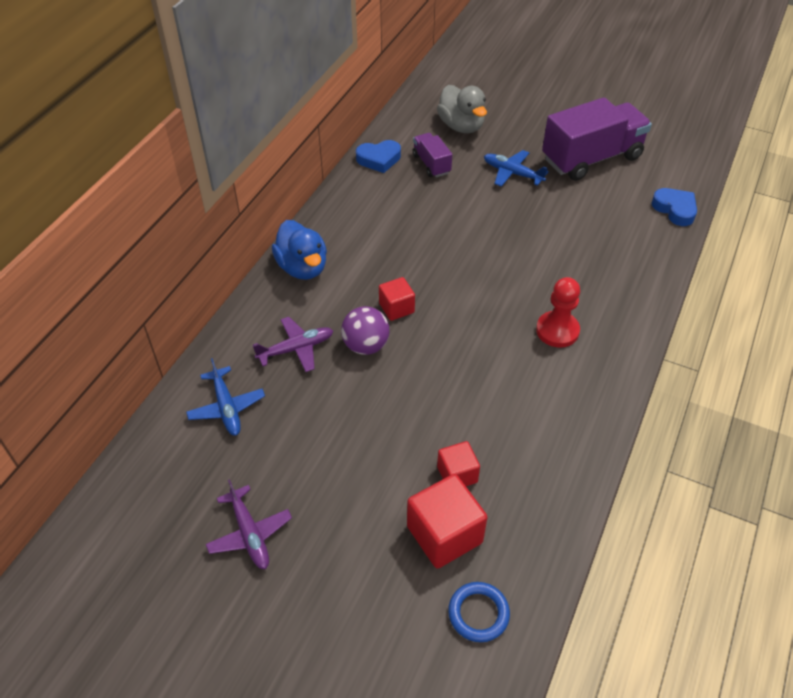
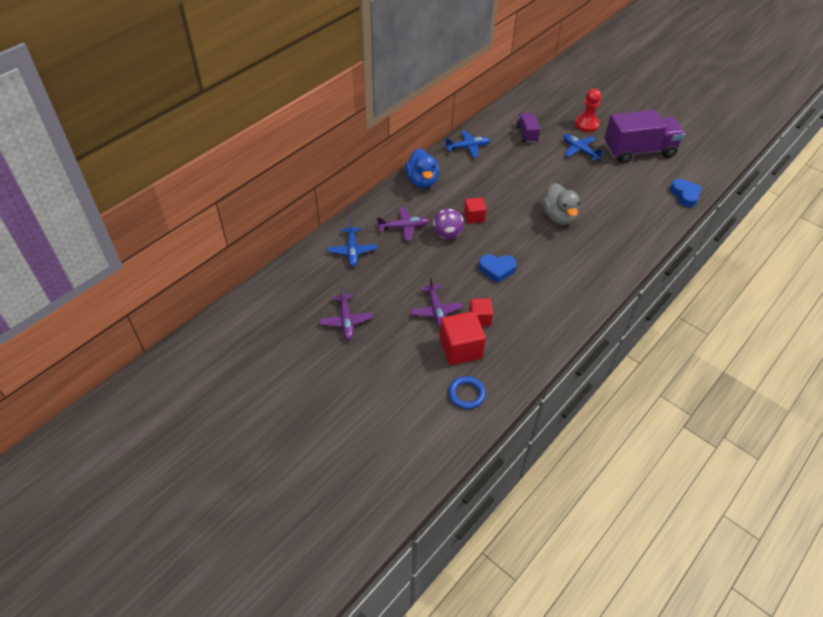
camera: 15 degrees right, 0 degrees up
blue heart [356,140,401,173] -> blue heart moved to [479,254,517,283]
grey duck [437,85,487,133] -> grey duck moved to [542,183,580,225]
red pawn [536,277,580,348] -> red pawn moved to [575,89,601,132]
none -> purple plane [411,277,463,328]
none -> blue plane [445,131,491,158]

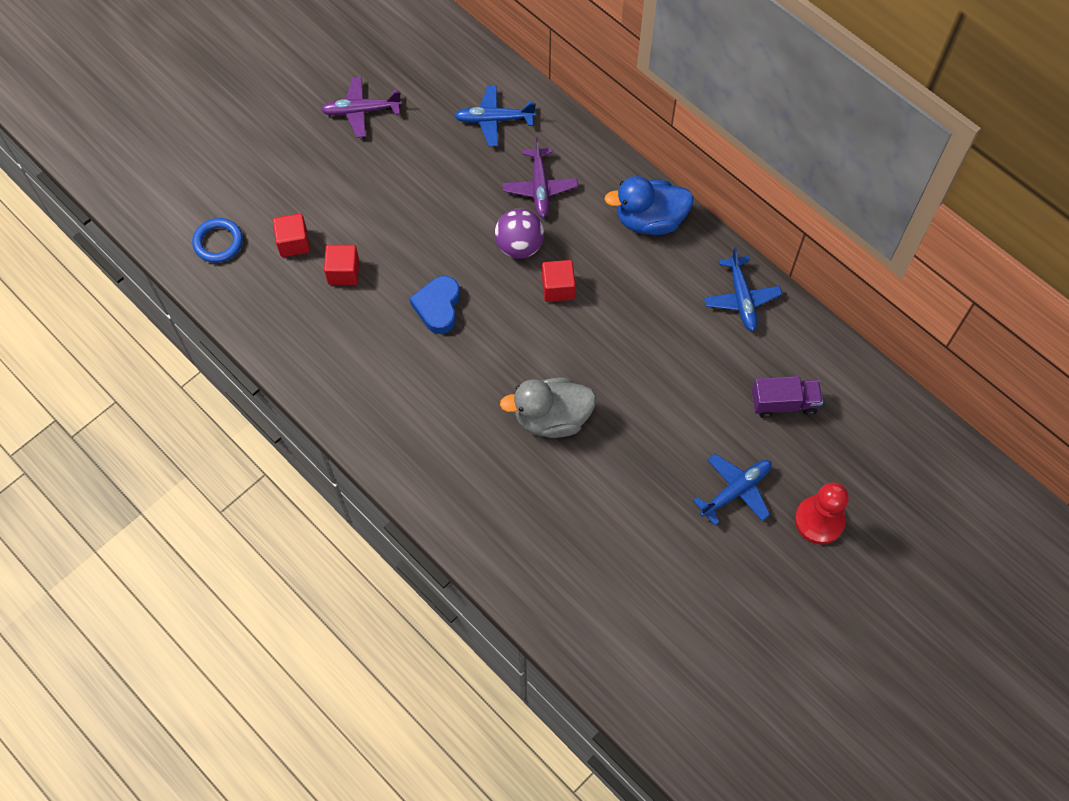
camera: 95 degrees right, 15 degrees up
purple plane [411,277,463,328] -> none
red cube [440,311,486,365] -> red cube [273,213,310,257], size x0.59
purple truck [604,110,685,163] -> none
blue heart [670,179,702,207] -> none

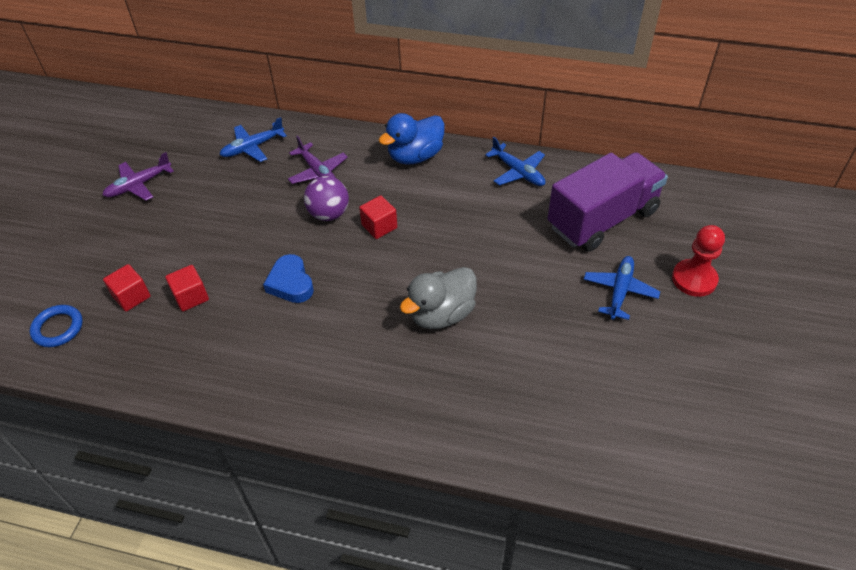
camera: 30 degrees left, 15 degrees down
purple truck [752,376,823,418] -> purple truck [547,152,668,251], size x2.03

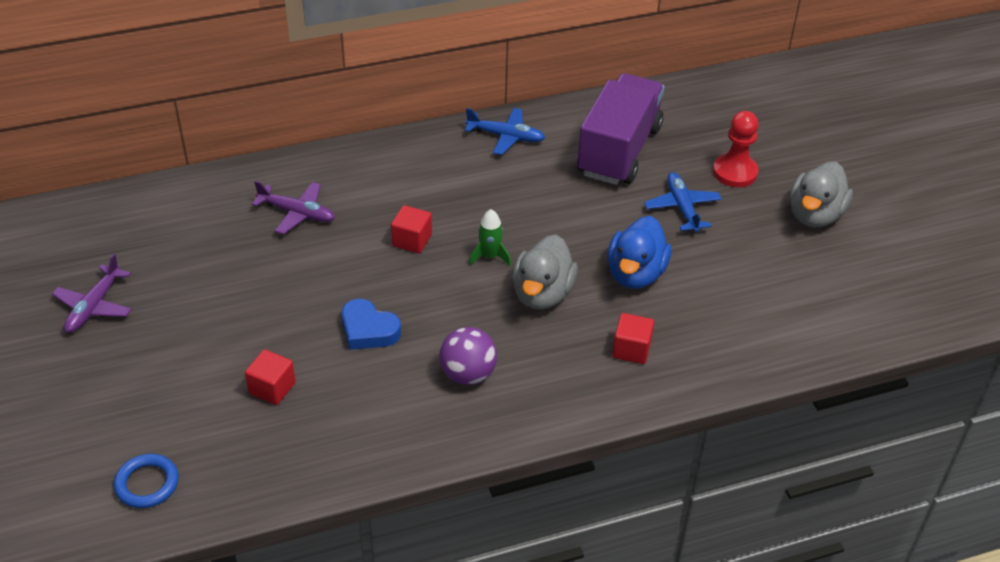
camera: 35 degrees left, 5 degrees down
red cube [103,264,151,312] -> red cube moved to [612,313,654,364]
blue plane [219,117,287,162] -> none
purple ball [304,176,349,221] -> purple ball moved to [439,327,497,385]
blue duck [379,113,445,165] -> blue duck moved to [607,216,672,289]
none -> green rocket [469,209,511,266]
none -> grey duck [790,161,853,228]

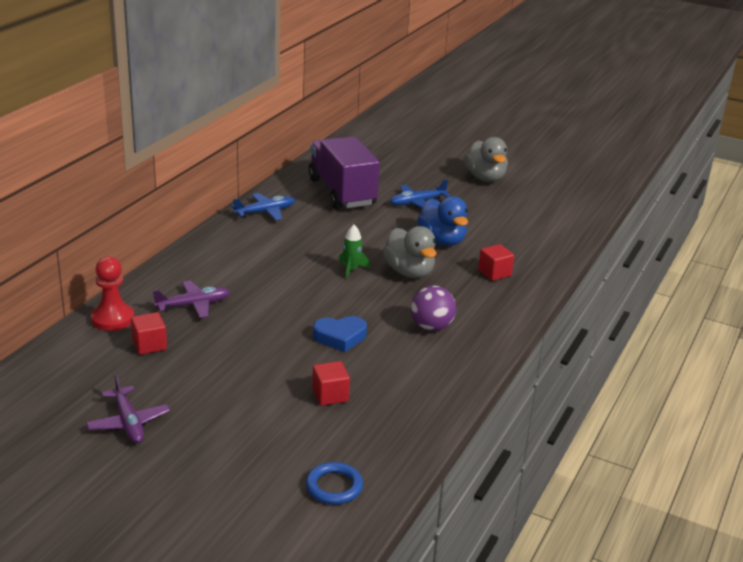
camera: 45 degrees left, 15 degrees down
red cube [391,205,432,254] -> red cube moved to [131,312,167,355]
blue plane [644,172,721,233] -> blue plane turned 60 degrees counterclockwise [390,179,450,208]
red pawn [713,111,759,187] -> red pawn moved to [91,257,134,331]

